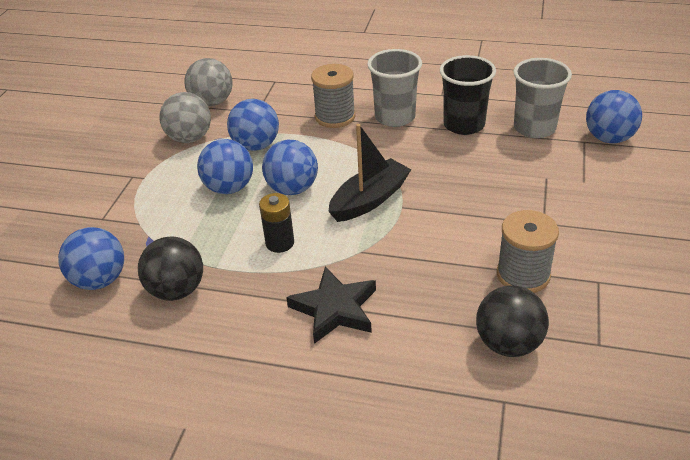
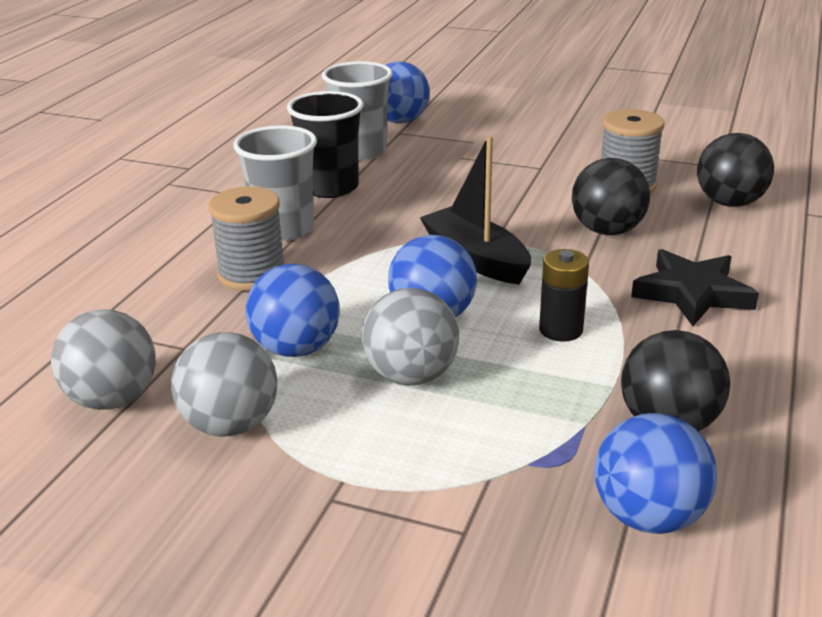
camera: 85 degrees left, 10 degrees down
blue ball [197,139,253,194] -> grey ball [362,288,459,386]
none -> black ball [572,158,650,235]

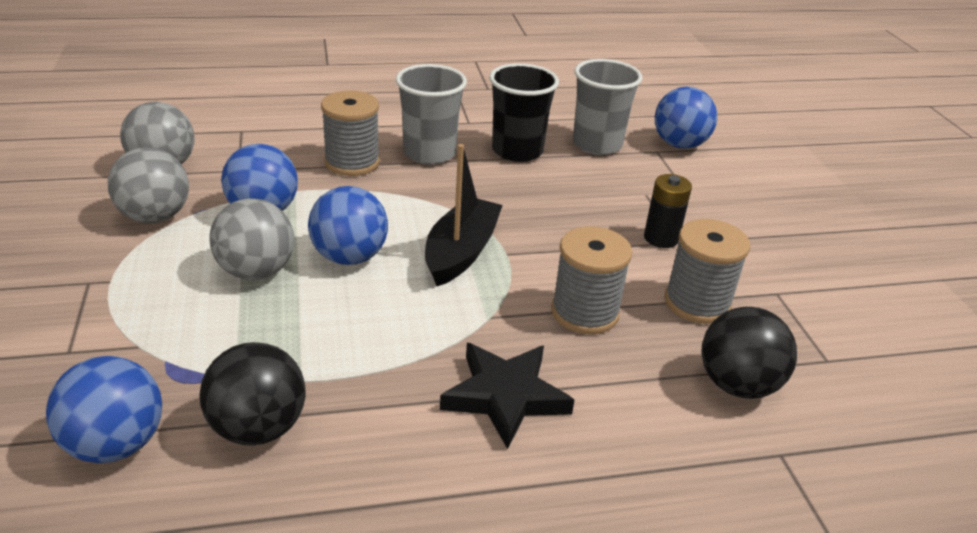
camera: 55 degrees right, 5 degrees up
black battery [539,249,589,342] -> black battery moved to [644,174,692,248]
black ball [572,158,650,235] -> grey spool [551,226,632,334]

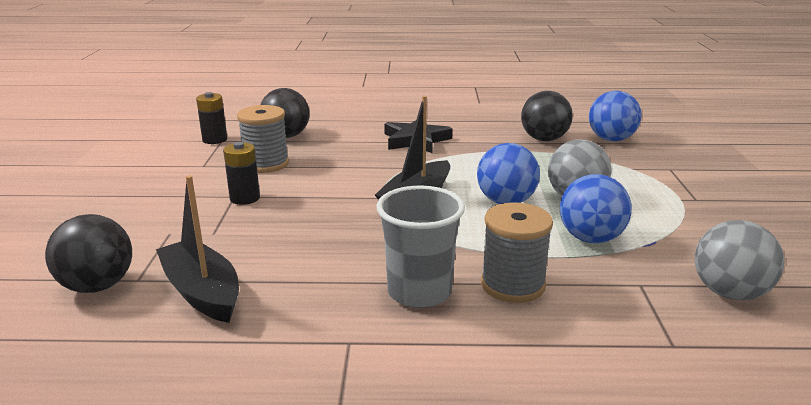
camera: 165 degrees left, 10 degrees down
grey ball [107,147,189,223] -> none
black cup [489,63,559,162] -> none
grey spool [551,226,632,334] -> none
grey cup [573,59,642,155] -> black boat [156,175,239,323]
blue ball [655,87,717,149] -> black ball [45,214,132,293]
none -> black battery [196,92,227,144]

